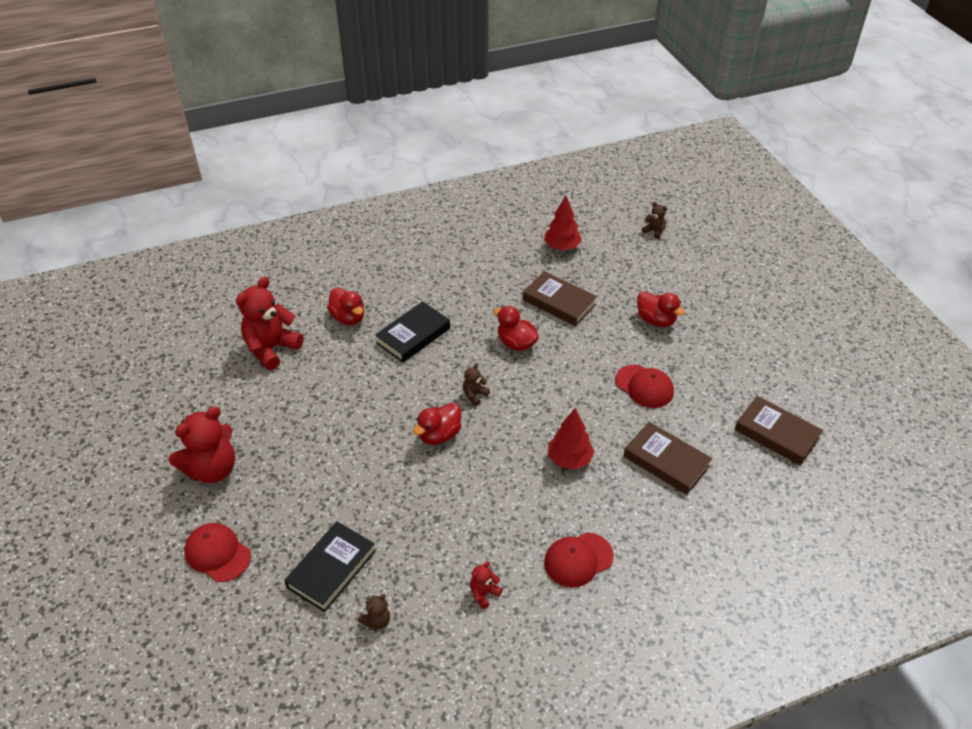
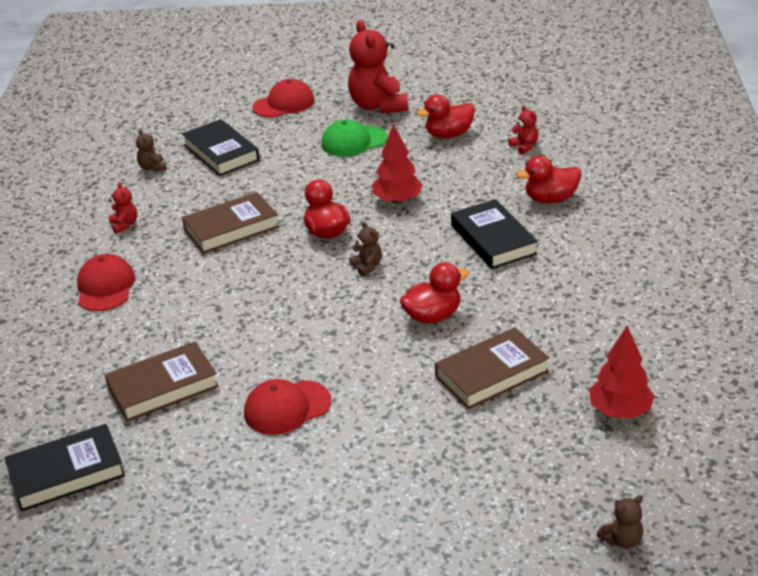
camera: 115 degrees right, 10 degrees down
red teddy bear [236,277,303,370] -> red teddy bear [508,105,538,154], size x0.45
red tree [548,408,595,470] -> red tree moved to [372,124,423,204]
red duck [637,291,685,327] -> red duck moved to [417,94,475,138]
brown book [734,396,823,466] -> brown book moved to [182,192,279,254]
none -> black book [4,424,125,512]
none -> green cap [321,119,387,157]

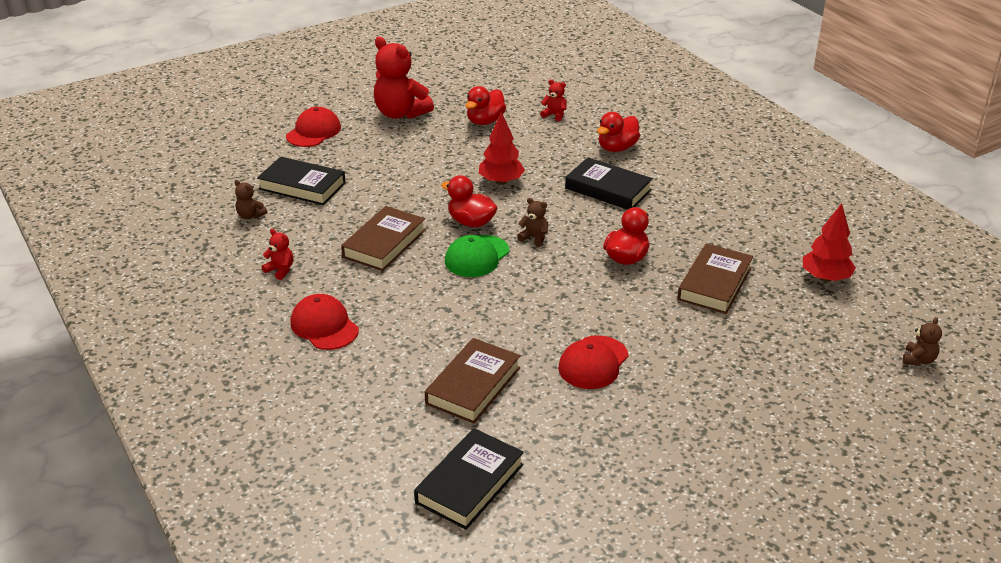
camera: 35 degrees left, 0 degrees up
green cap [321,119,387,157] -> green cap moved to [445,235,509,277]

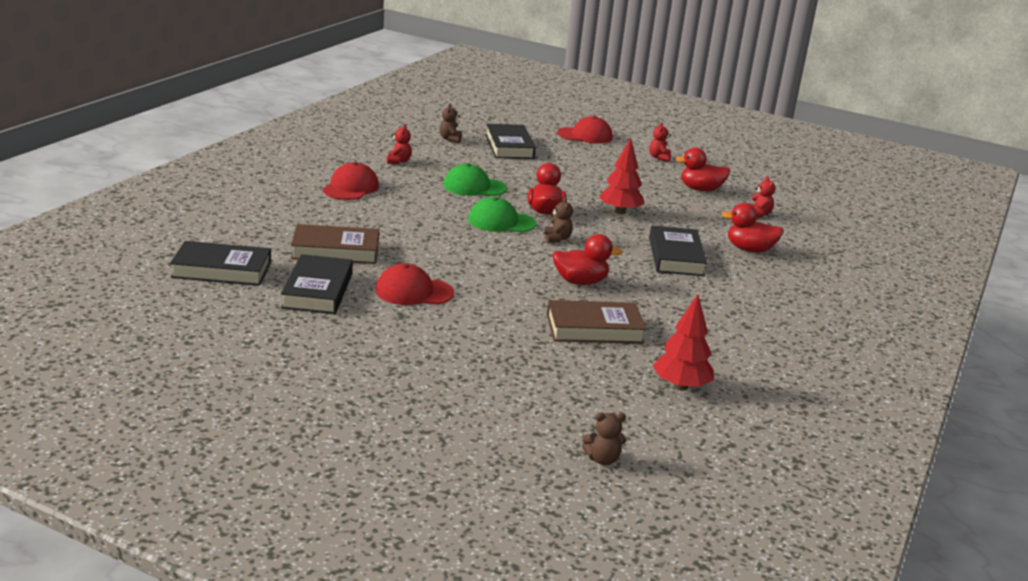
camera: 55 degrees right, 10 degrees down
brown book [341,206,426,271] -> green cap [443,164,507,196]
red teddy bear [374,37,434,119] -> red teddy bear [649,122,671,162], size x0.45
none -> black book [281,254,353,314]

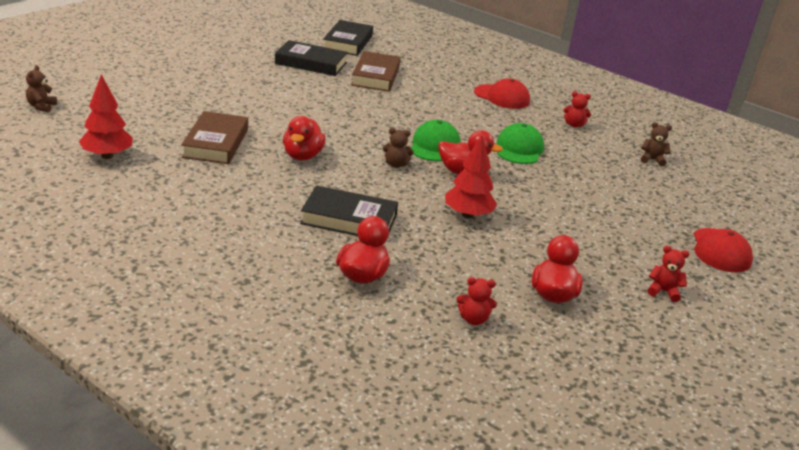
camera: 100 degrees right, 5 degrees up
red cap [375,263,454,305] -> none
black book [486,124,536,159] -> none

